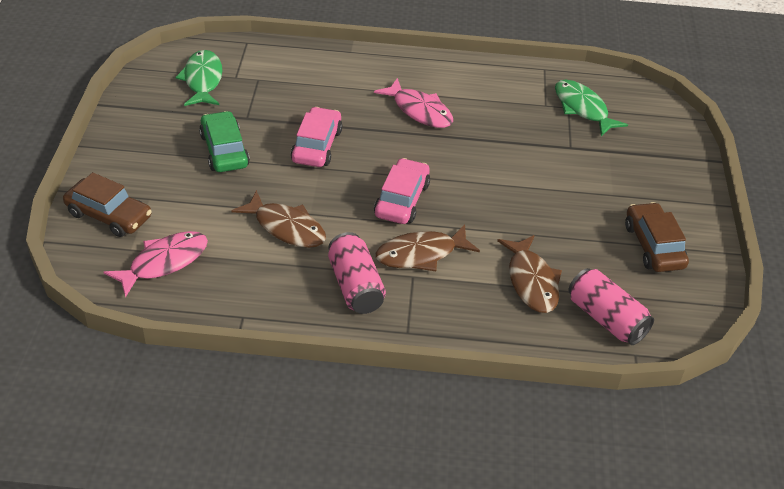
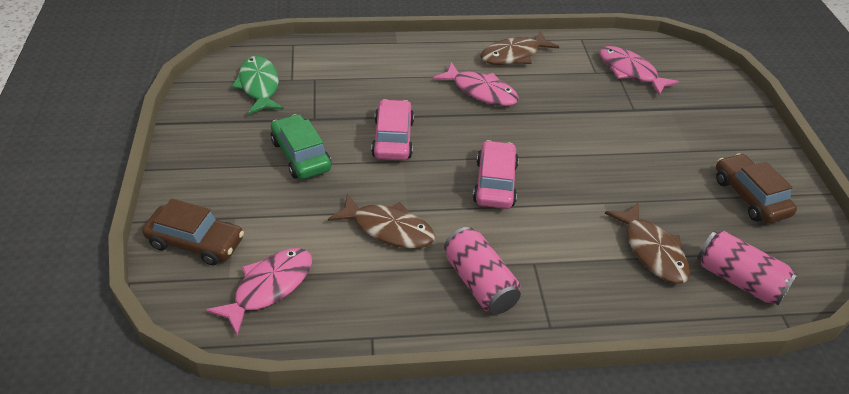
camera: 10 degrees left, 0 degrees up
brown fish [376,225,480,271] -> brown fish moved to [480,32,559,65]
green fish [555,80,628,136] -> pink fish [599,46,679,96]

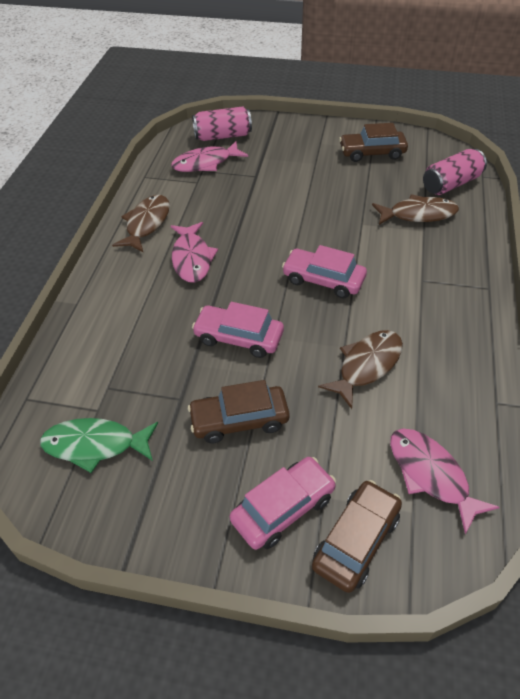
camera: 70 degrees left, 5 degrees up
green car [271,114,331,179] -> brown car [188,380,290,444]
pink fish [433,62,519,106] -> pink fish turned 120 degrees clockwise [171,222,218,283]
pink can [444,227,521,314] -> pink can moved to [192,106,252,141]
brown fish [480,32,559,65] -> brown fish turned 150 degrees counterclockwise [112,195,170,253]
none -> pink car [230,457,336,550]

